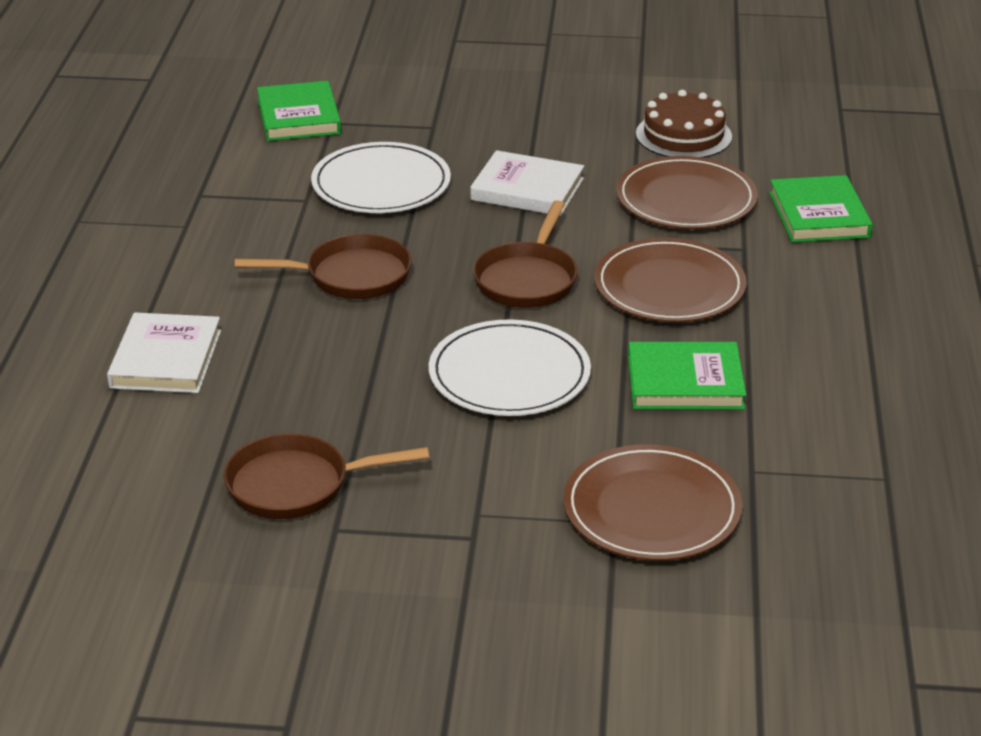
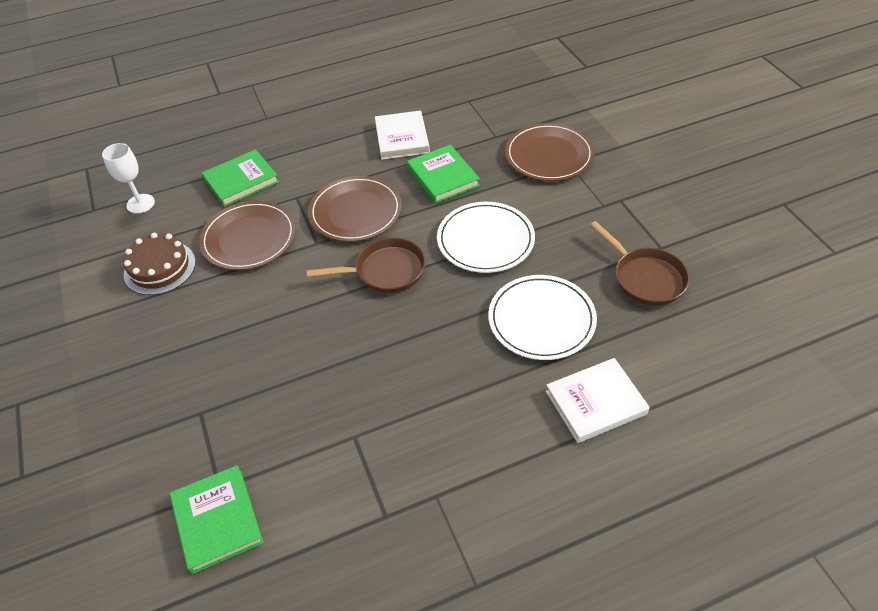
camera: 115 degrees left, 15 degrees up
brown pan [235,234,412,299] -> none
green book [257,81,341,141] -> green book turned 75 degrees counterclockwise [170,465,263,574]
white plate [311,142,451,213] -> white plate moved to [488,275,597,360]
white book [471,150,584,216] -> white book moved to [375,111,430,160]
none -> white goblet [102,143,155,214]

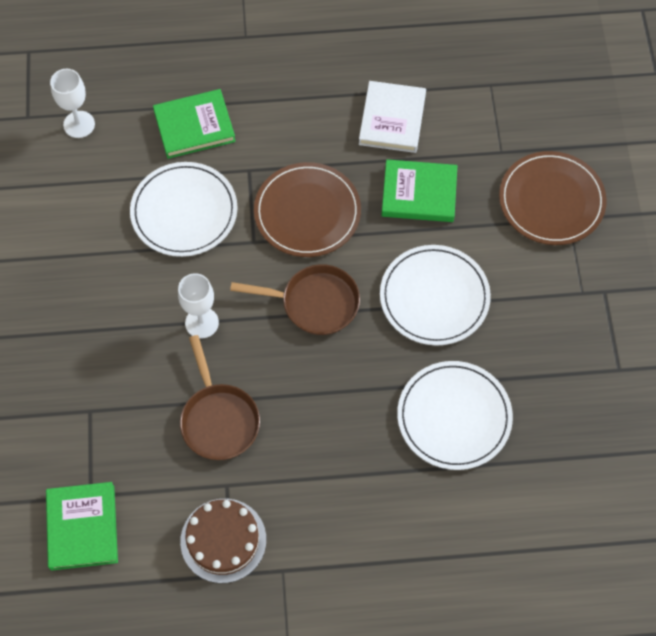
camera: 15 degrees right, 15 degrees up
brown cake [123,233,196,295] -> brown cake moved to [180,499,266,583]
brown plate [199,201,296,270] -> white plate [130,162,237,257]
green book [407,145,480,204] -> green book turned 75 degrees counterclockwise [381,159,457,222]
white book [546,358,650,443] -> none
brown pan [590,221,690,306] -> brown pan moved to [180,335,260,460]
none -> white goblet [178,273,219,338]

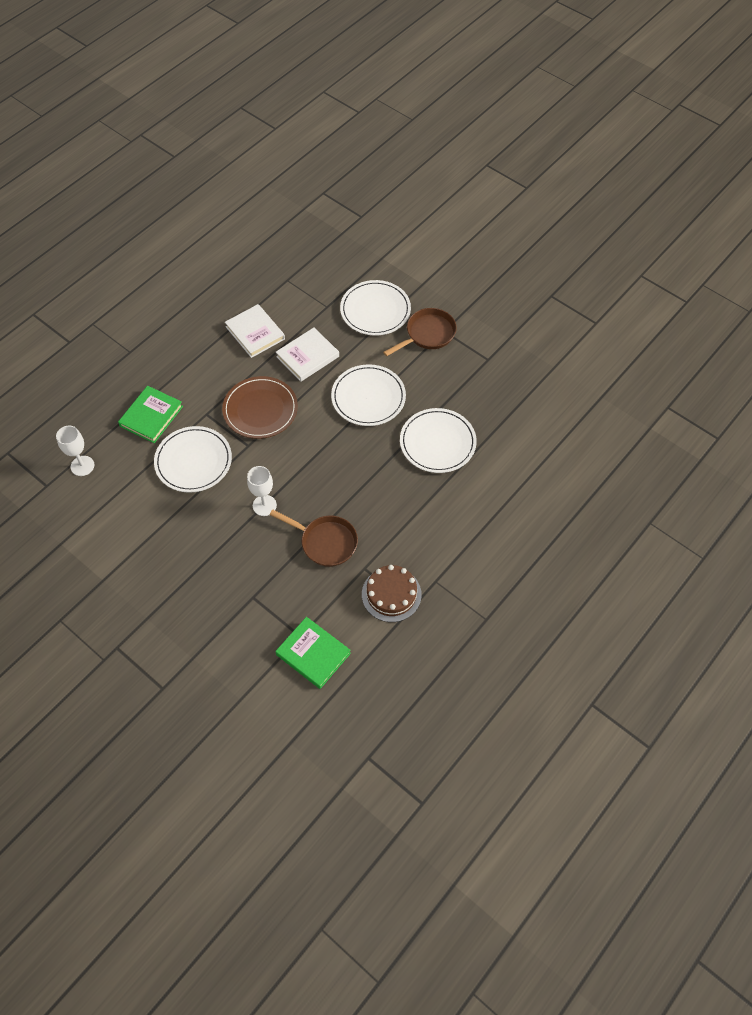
camera: 45 degrees left, 5 degrees down
brown pan [230,264,360,335] -> brown pan moved to [383,308,457,356]
green book [381,159,457,222] -> white book [276,328,339,382]
brown plate [499,151,607,245] -> white plate [340,280,411,336]

